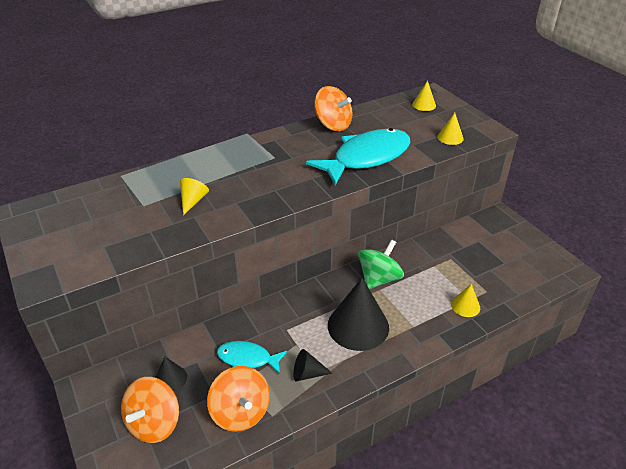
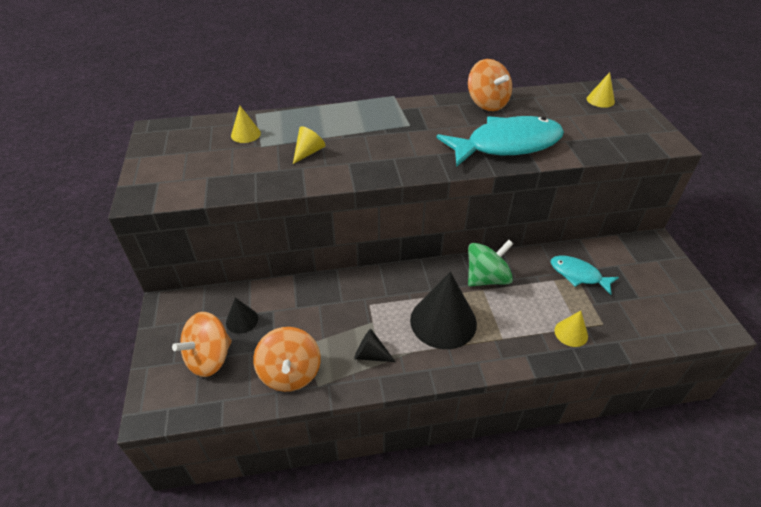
camera: 20 degrees right, 5 degrees up
turquoise fish [217,341,287,374] -> turquoise fish moved to [551,255,619,295]
yellow cone [437,113,464,145] -> yellow cone moved to [231,106,261,143]

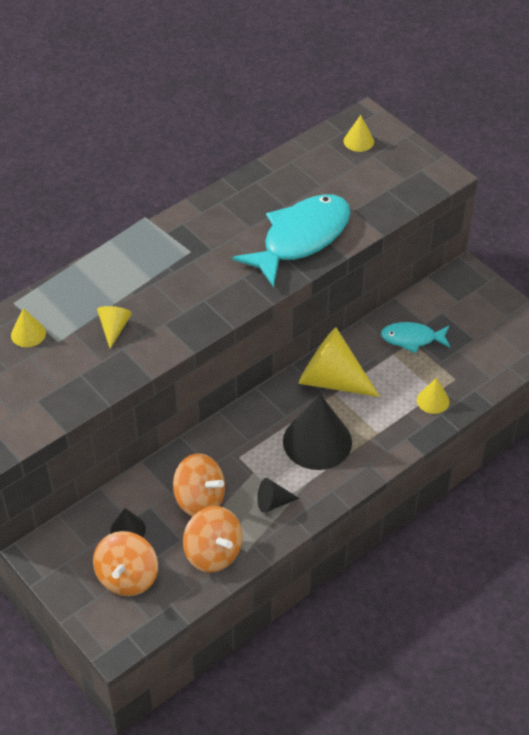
camera: 30 degrees left, 5 degrees up
orange spinning top [468,59,512,111] -> orange spinning top moved to [173,453,225,516]
green spinning top [468,240,513,287] -> yellow cone [299,327,380,397]

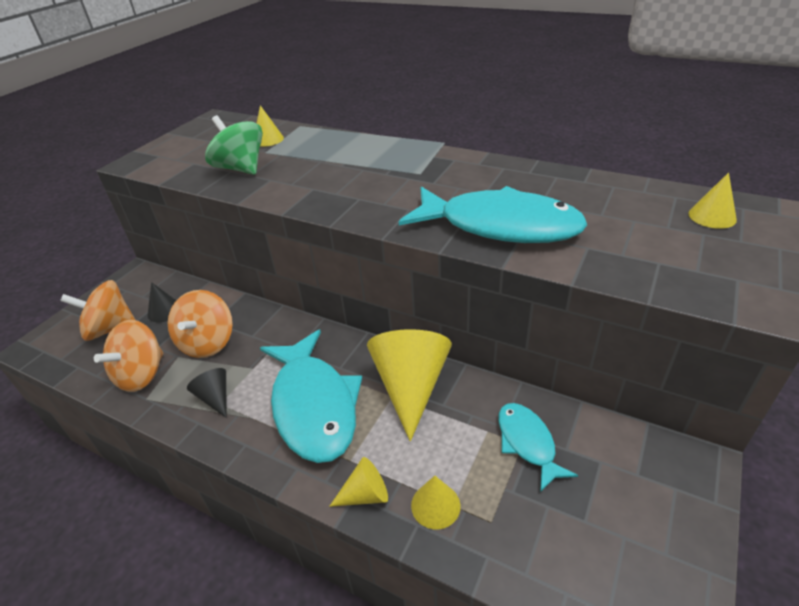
camera: 70 degrees right, 10 degrees down
yellow cone [97,306,132,349] -> yellow cone moved to [329,457,388,507]
black cone [283,394,352,470] -> turquoise fish [260,329,362,463]
none -> green spinning top [205,115,263,175]

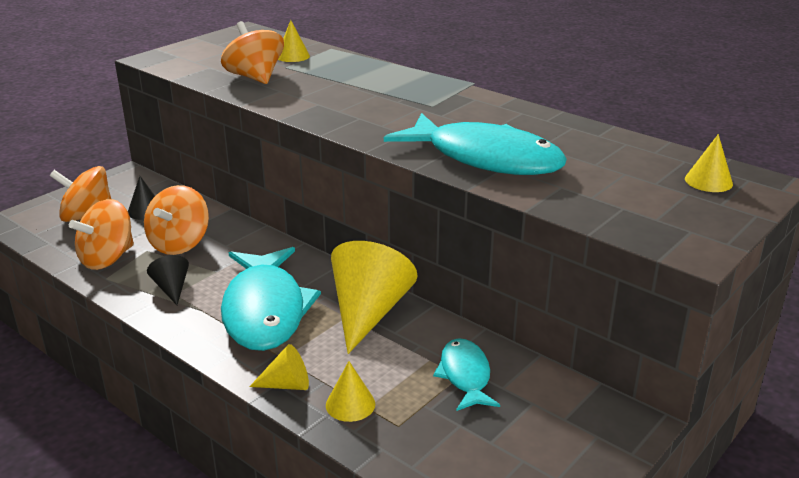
camera: 10 degrees right, 10 degrees down
green spinning top [205,115,263,175] -> orange spinning top [221,21,284,84]

